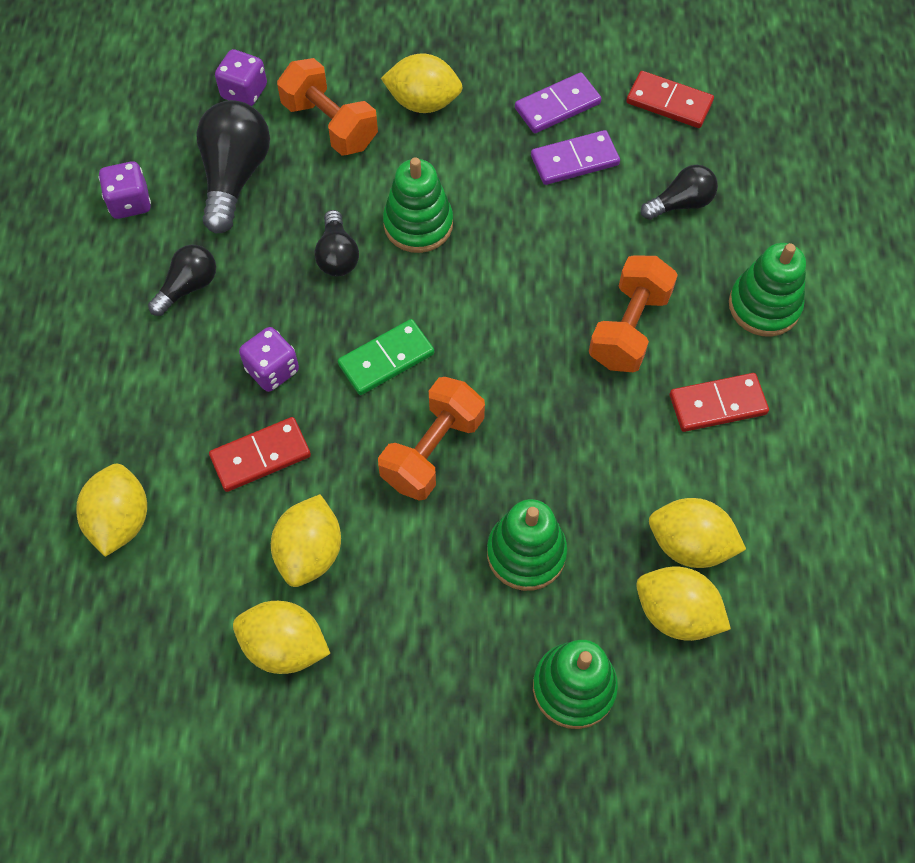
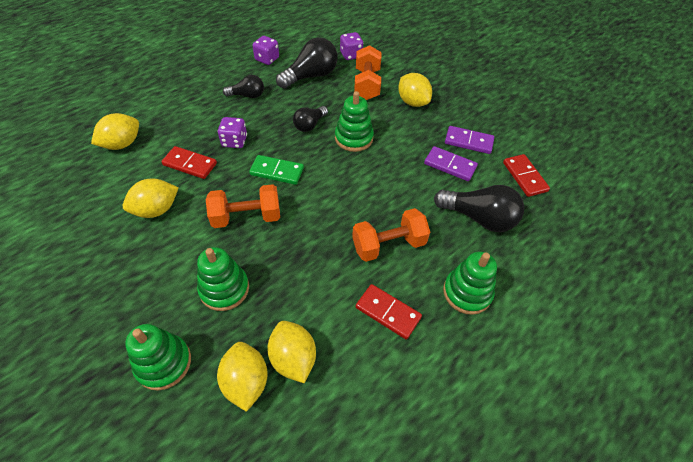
camera: 45 degrees right, 10 degrees down
yellow lemon [233,601,330,674] -> none
black light bulb [641,165,718,220] -> black light bulb [434,185,524,232], size x1.69

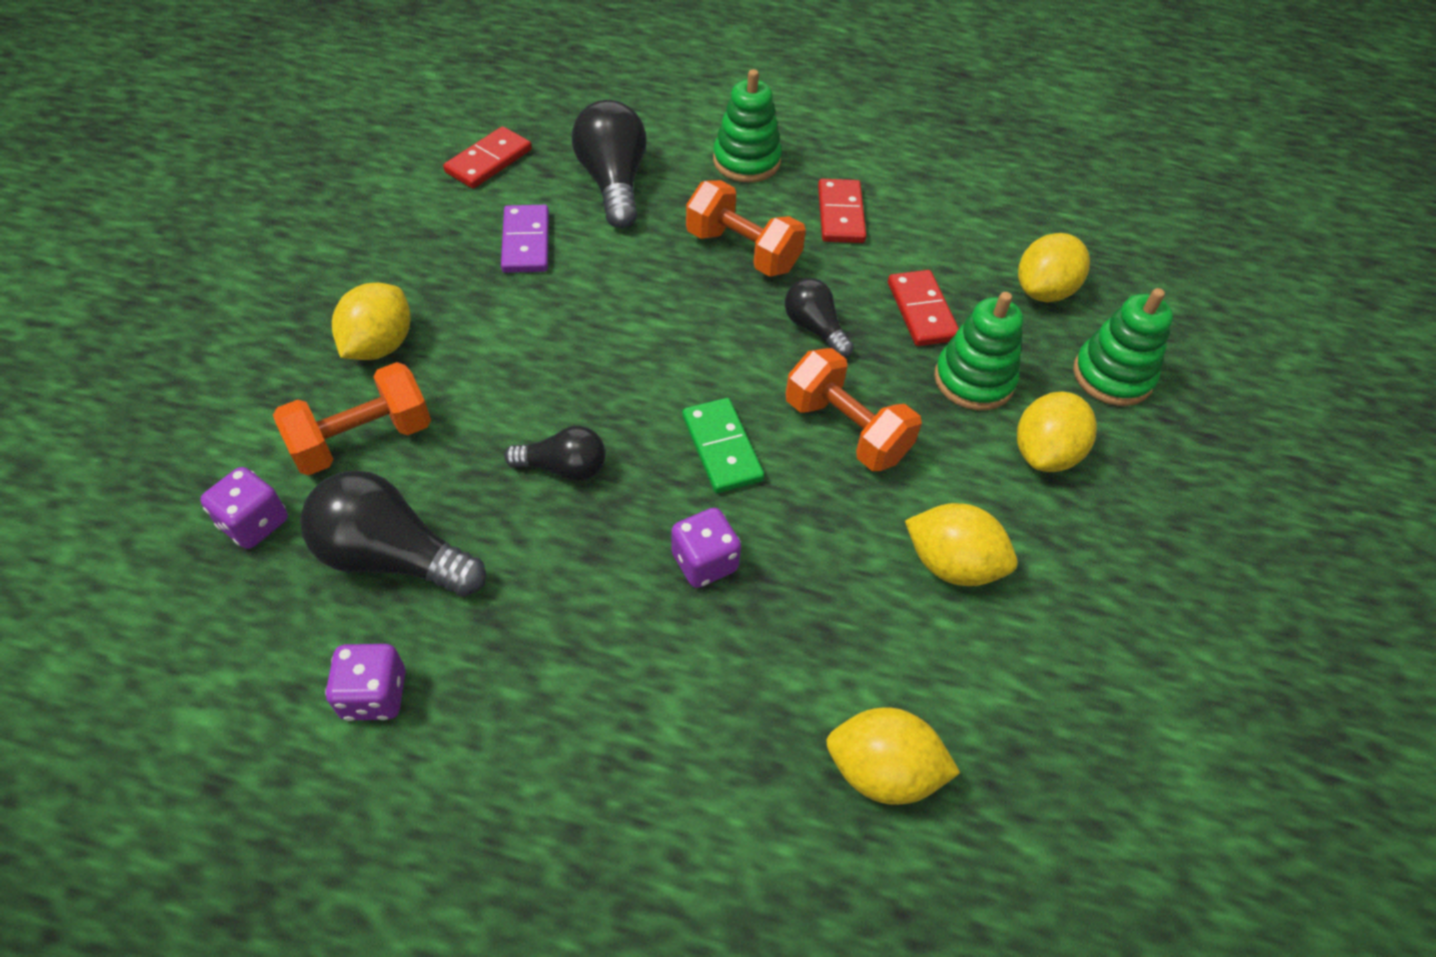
camera: 125 degrees left, 0 degrees up
red domino [161,146,217,179] -> red domino moved to [888,270,959,346]
black light bulb [223,75,264,98] -> black light bulb moved to [785,278,854,358]
yellow lemon [267,321,316,383] -> yellow lemon moved to [1017,392,1097,472]
green stacking toy [335,91,374,152] -> none
purple domino [445,126,494,154] -> none

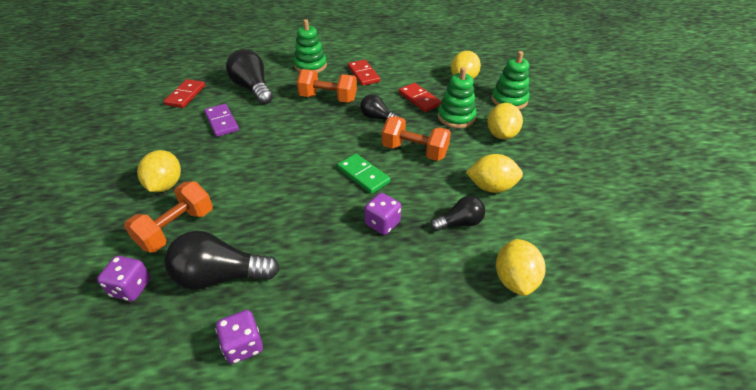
camera: 20 degrees left, 10 degrees down
black light bulb [504,426,605,481] -> black light bulb moved to [430,196,485,231]
yellow lemon [826,707,960,805] -> yellow lemon turned 75 degrees counterclockwise [496,239,546,296]

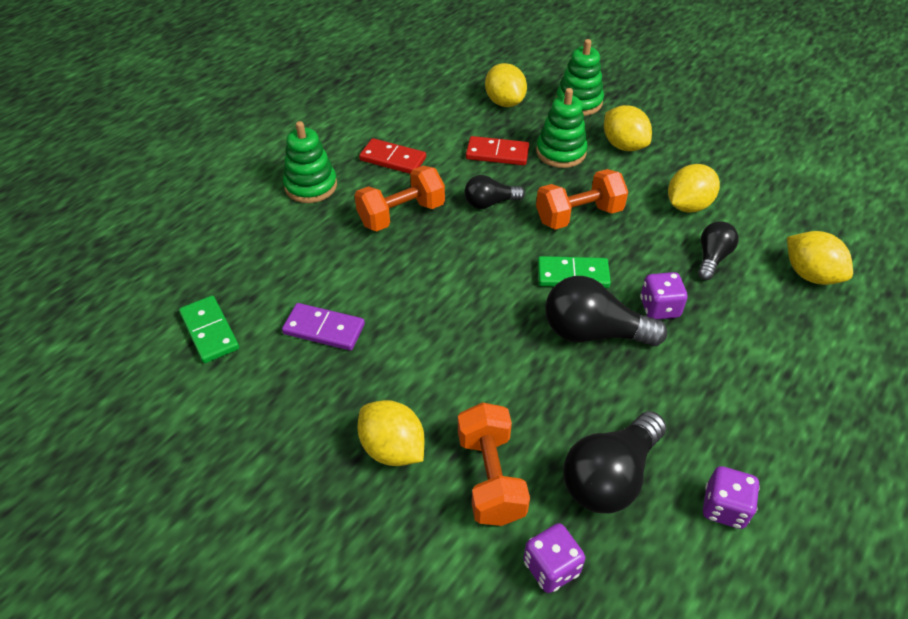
camera: 45 degrees left, 5 degrees up
red domino [163,79,205,108] -> green domino [179,296,239,363]
black light bulb [226,49,273,105] -> black light bulb moved to [545,276,667,346]

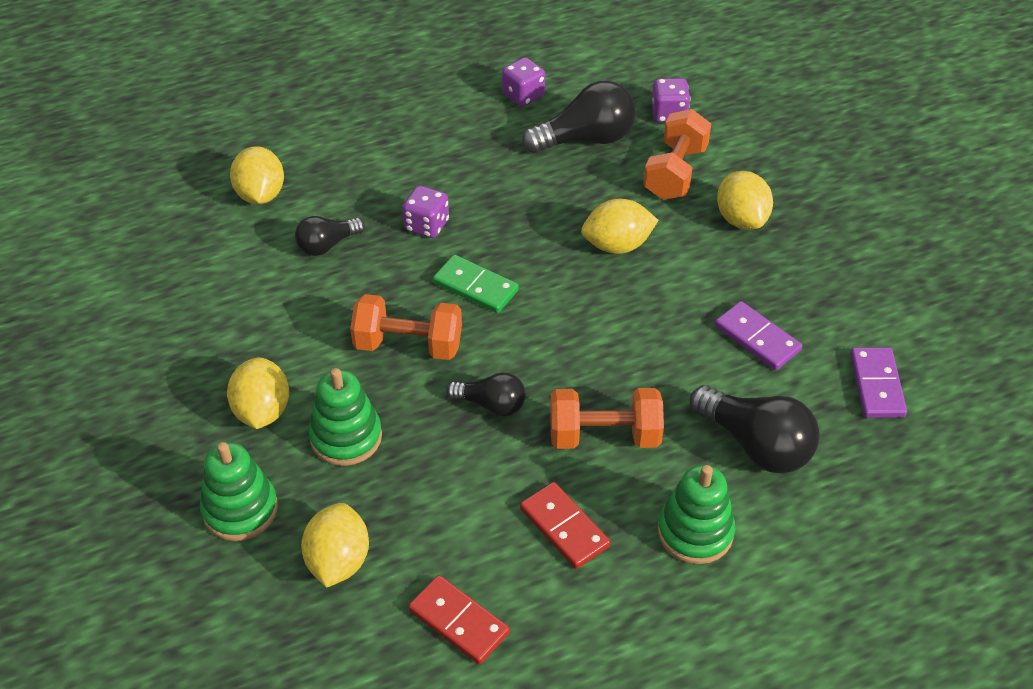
camera: 150 degrees left, 0 degrees up
green domino [179,296,239,363] -> purple domino [850,347,907,418]
red domino [466,136,529,165] -> red domino moved to [408,575,510,664]
black light bulb [545,276,667,346] -> black light bulb moved to [690,385,820,474]
yellow lemon [668,164,720,213] -> yellow lemon moved to [581,199,659,254]

